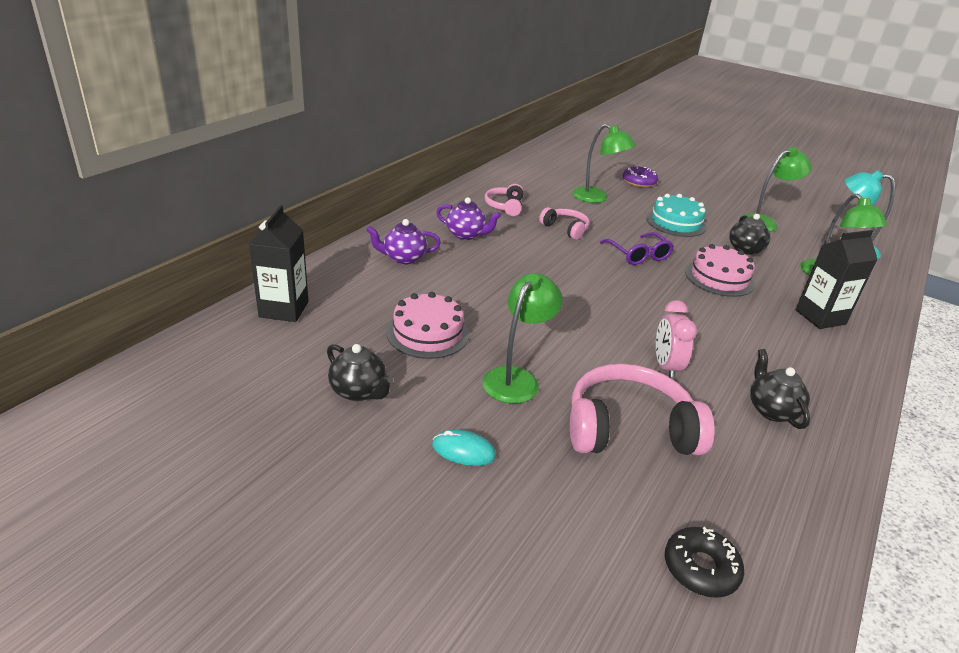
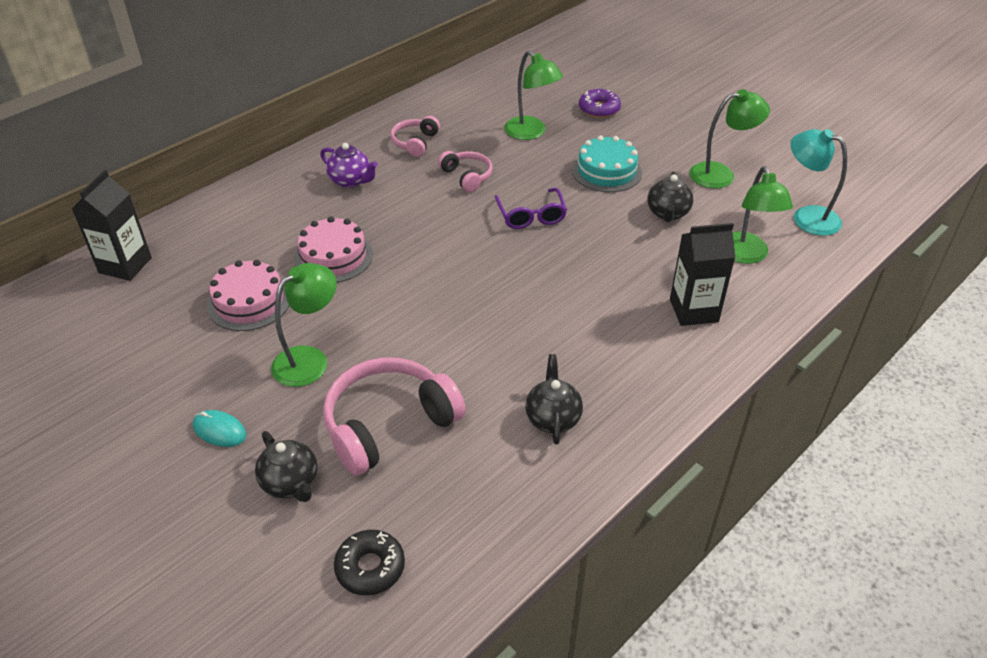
camera: 15 degrees right, 10 degrees up
black teapot [327,344,393,401] -> black teapot moved to [255,431,318,502]
purple teapot [366,219,441,265] -> none
pink headphones [570,364,714,455] -> pink headphones turned 45 degrees counterclockwise [323,358,466,476]
pink clock [656,300,697,380] -> none
pink cake [685,244,755,297] -> pink cake moved to [294,216,373,282]

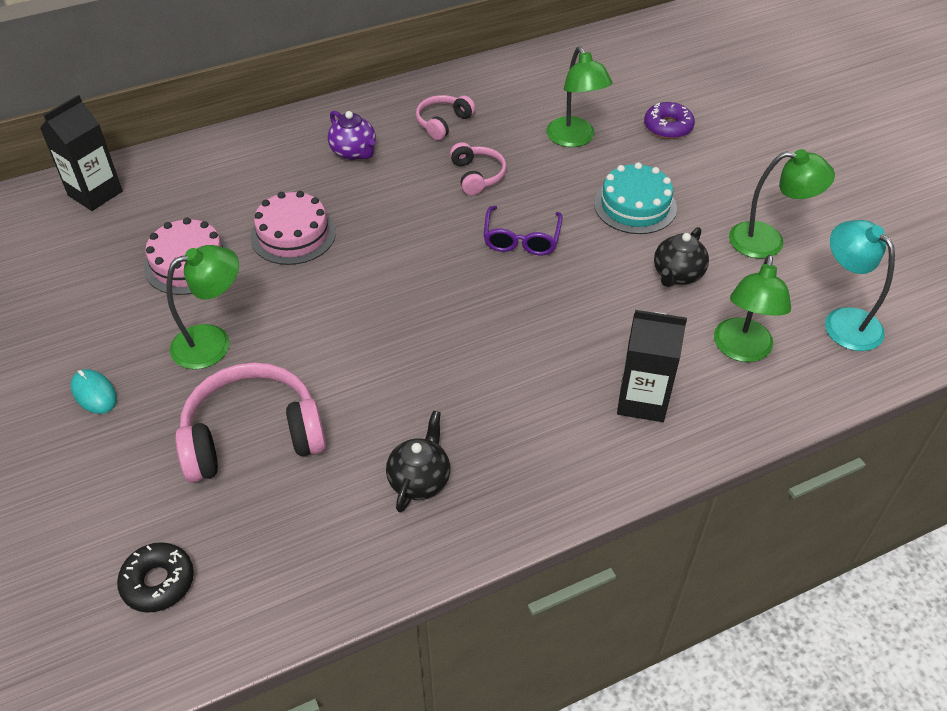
camera: 20 degrees right, 5 degrees up
black teapot [255,431,318,502] -> none

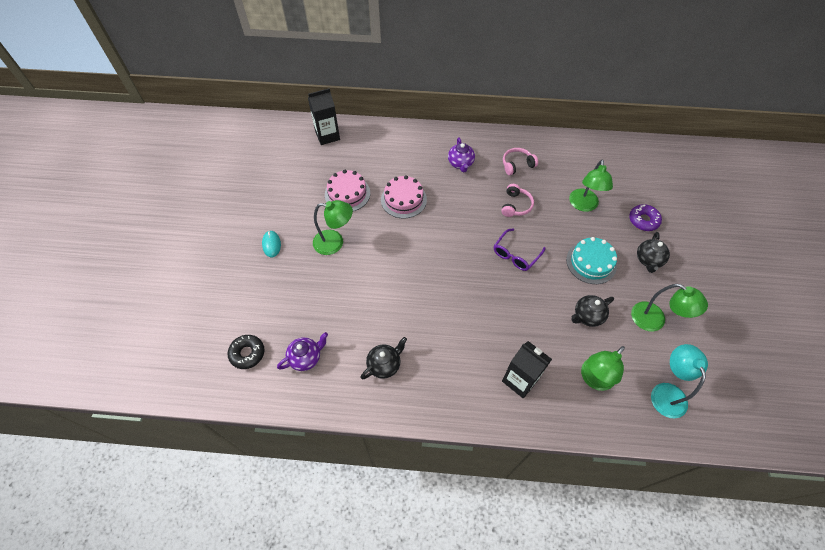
camera: 30 degrees right, 10 degrees up
pink headphones [175,363,326,483] -> none
none -> purple teapot [277,332,328,371]
none -> black teapot [637,232,670,273]

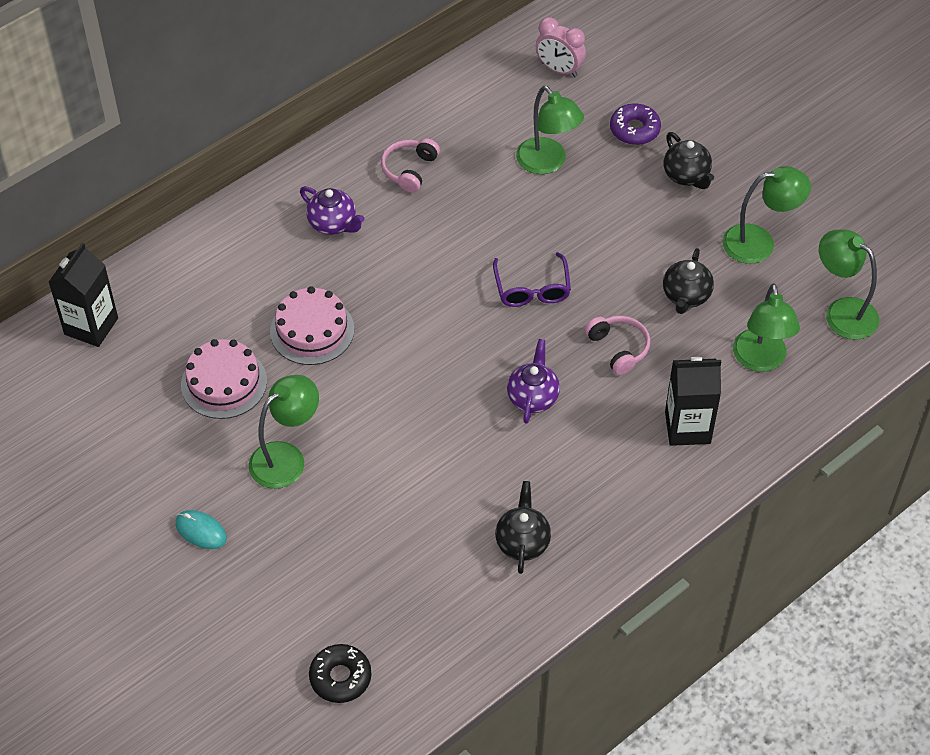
camera: 45 degrees left, 5 degrees down
purple teapot [277,332,328,371] -> purple teapot moved to [507,339,560,424]
pink headphones [501,184,534,217] -> pink headphones moved to [585,316,650,375]
turquoise cake [566,237,617,284] -> none
turquoise lamp [651,344,708,418] -> green lamp [819,229,879,340]
none -> pink clock [536,17,586,77]

